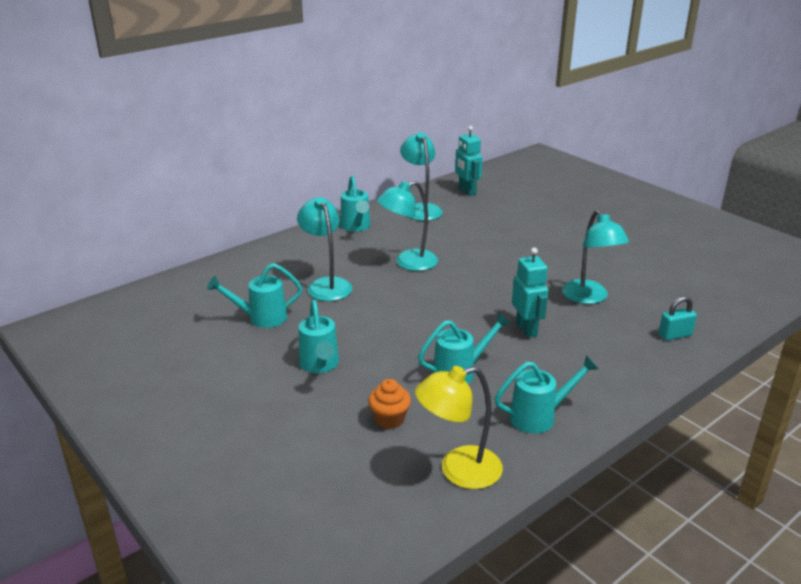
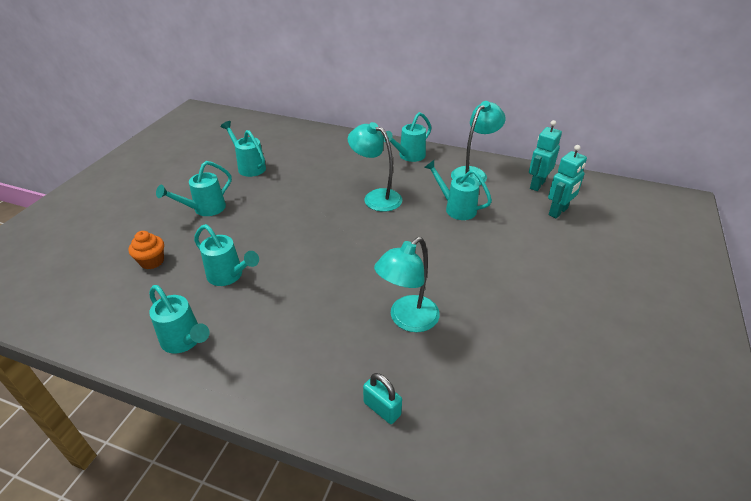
camera: 60 degrees right, 10 degrees up
turquoise lamp [297,197,352,301] -> none
yellow lamp [415,366,503,489] -> none
turquoise robot [512,248,549,338] -> turquoise robot moved to [548,145,587,218]
none -> turquoise watering can [424,160,492,220]

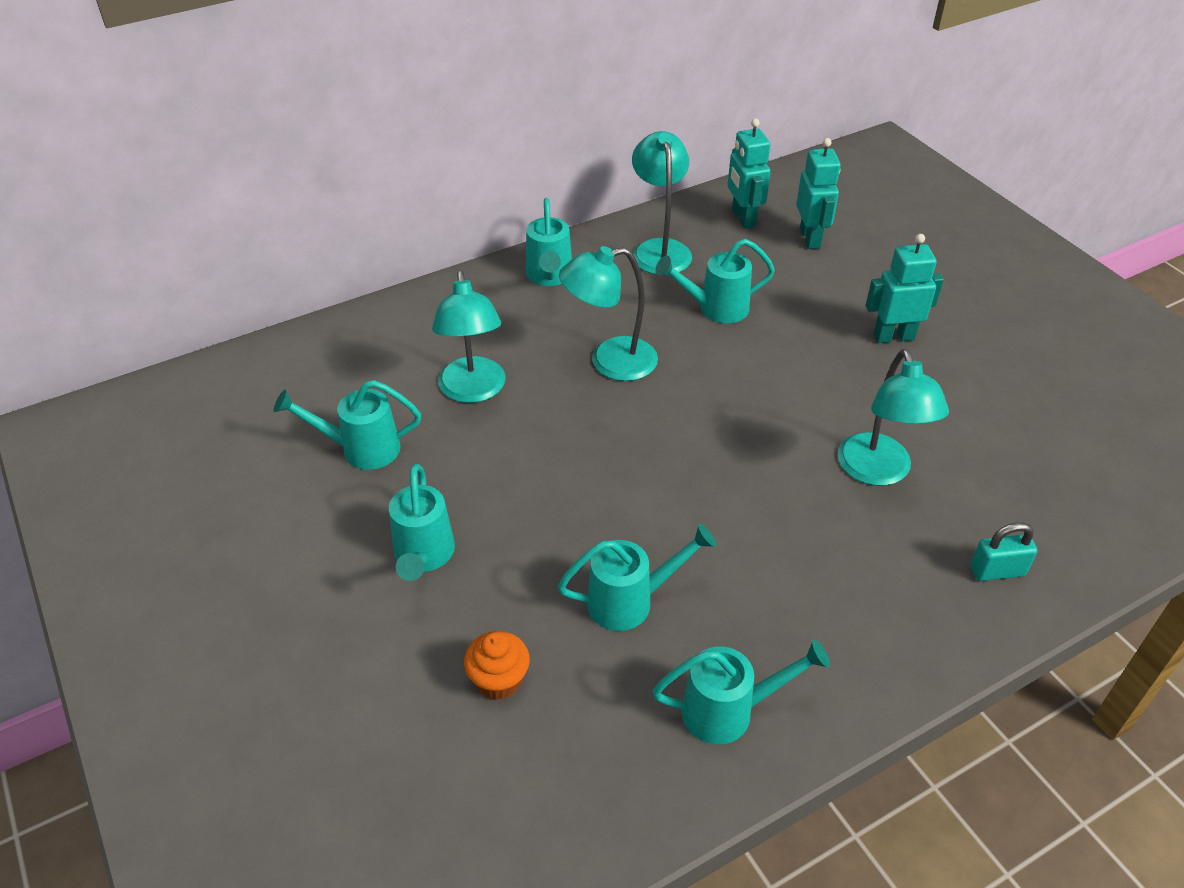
camera: 50 degrees left, 5 degrees up
none -> turquoise lamp [432,271,505,403]
none -> turquoise robot [866,234,944,343]

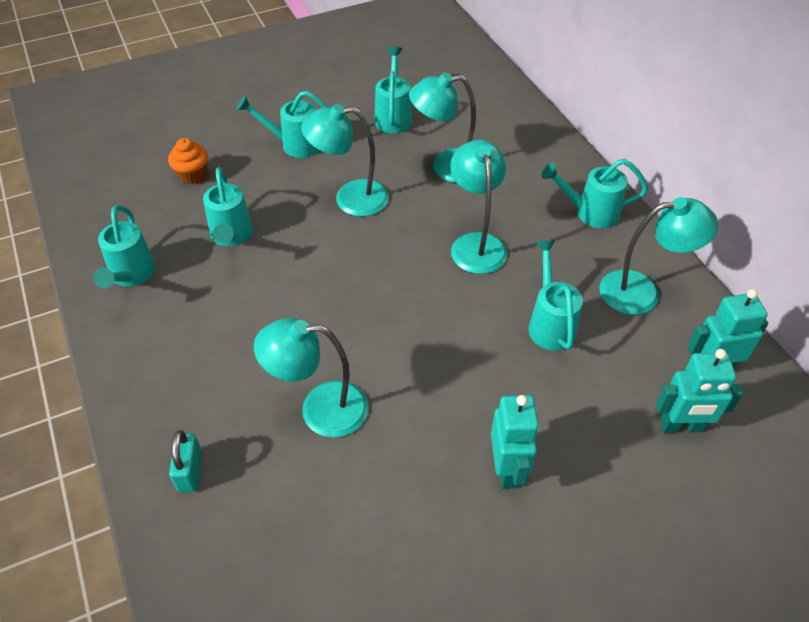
camera: 95 degrees right, 5 degrees up
none -> turquoise lamp [301,104,389,217]

